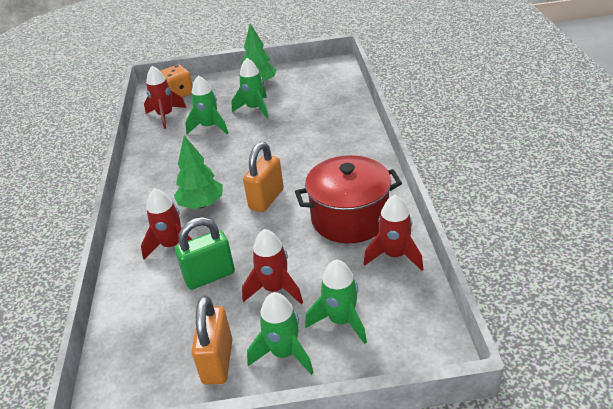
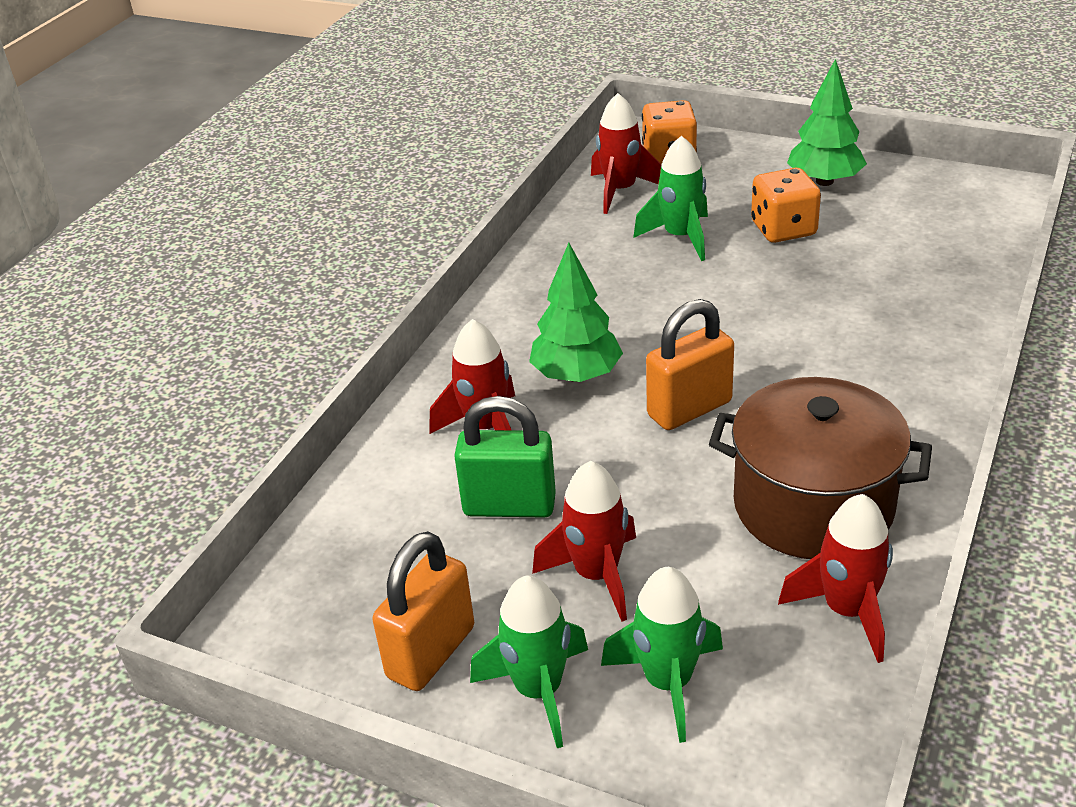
camera: 30 degrees right, 0 degrees up
green rocket [232,58,269,118] -> orange dice [751,168,821,243]
red pot [295,155,402,243] -> brown pot [709,377,932,559]

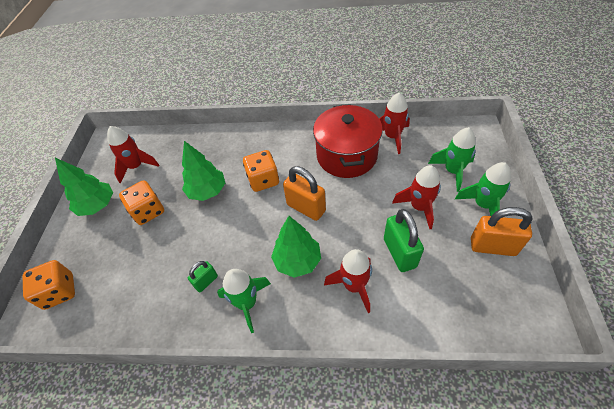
camera: 110 degrees left, 15 degrees up
red rocket [591,93,661,214] -> red rocket moved to [107,126,159,183]
green rocket [633,136,708,261] -> green rocket moved to [217,269,271,333]
brown pot [709,377,932,559] -> red pot [313,104,383,178]
none -> green tree [182,141,225,201]
none -> green padlock [188,261,218,292]
none -> orange dice [243,150,279,192]

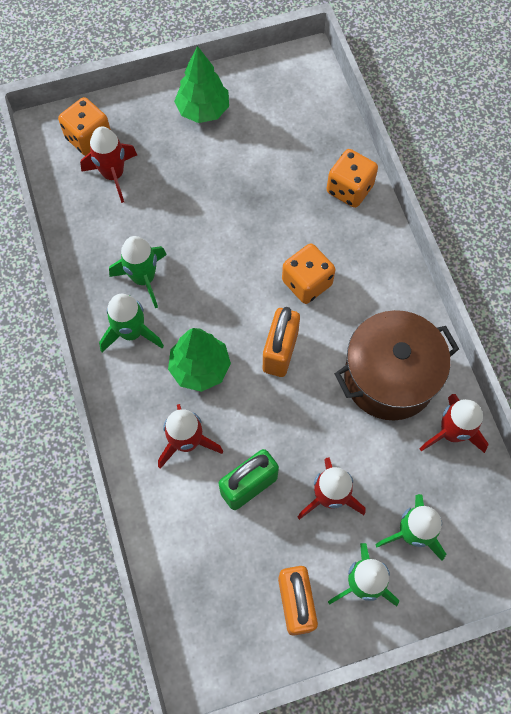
camera: 65 degrees right, 15 degrees up
red rocket [107,126,159,183] -> red rocket moved to [80,126,137,203]
orange dice [119,180,164,225] -> orange dice moved to [327,149,378,208]
green tree [182,141,225,201] -> none
green padlock [188,261,218,292] -> green rocket [109,236,167,308]
red pot [313,104,383,178] -> brown pot [335,310,459,420]

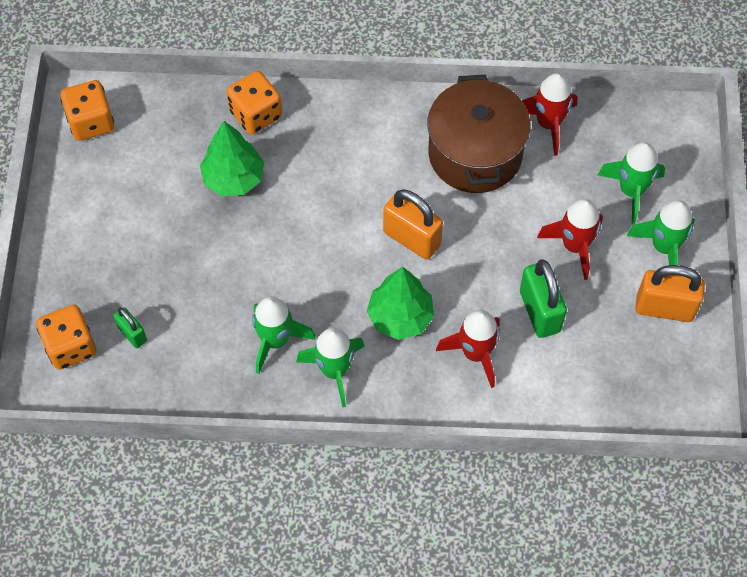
camera: 70 degrees left, 5 degrees down
red rocket [80,126,137,203] -> green padlock [114,307,147,348]
green tree [174,46,229,123] -> green tree moved to [200,121,264,196]
orange dice [282,243,336,304] -> orange dice moved to [60,80,114,141]

